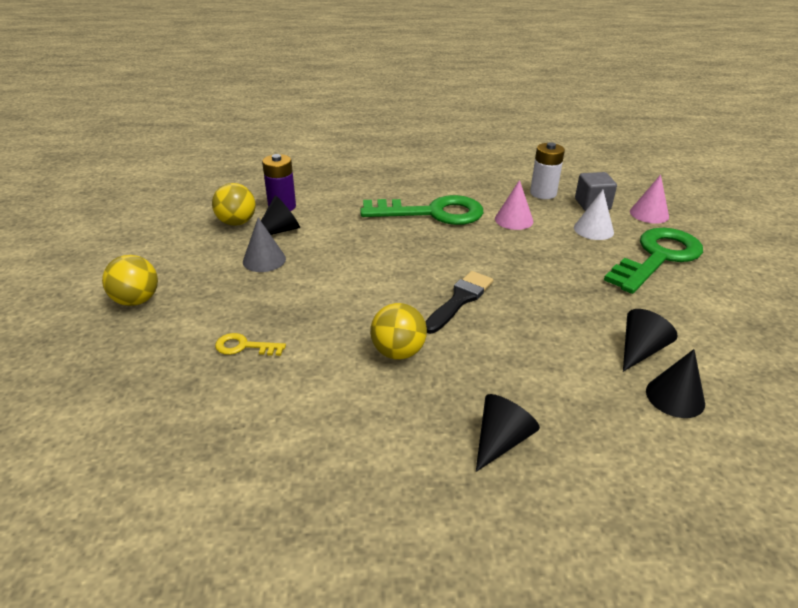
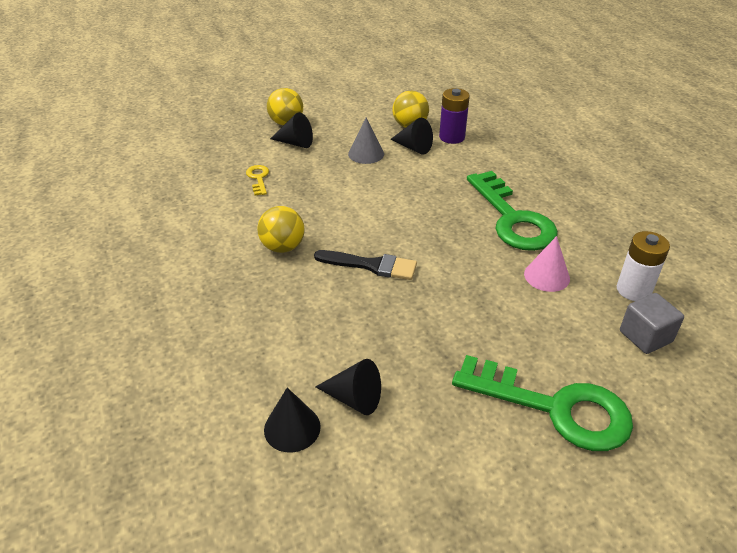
camera: 70 degrees right, 5 degrees up
black cone [476,394,540,472] -> black cone moved to [270,112,313,148]
white cone [574,190,614,240] -> none
pink cone [630,175,669,224] -> none

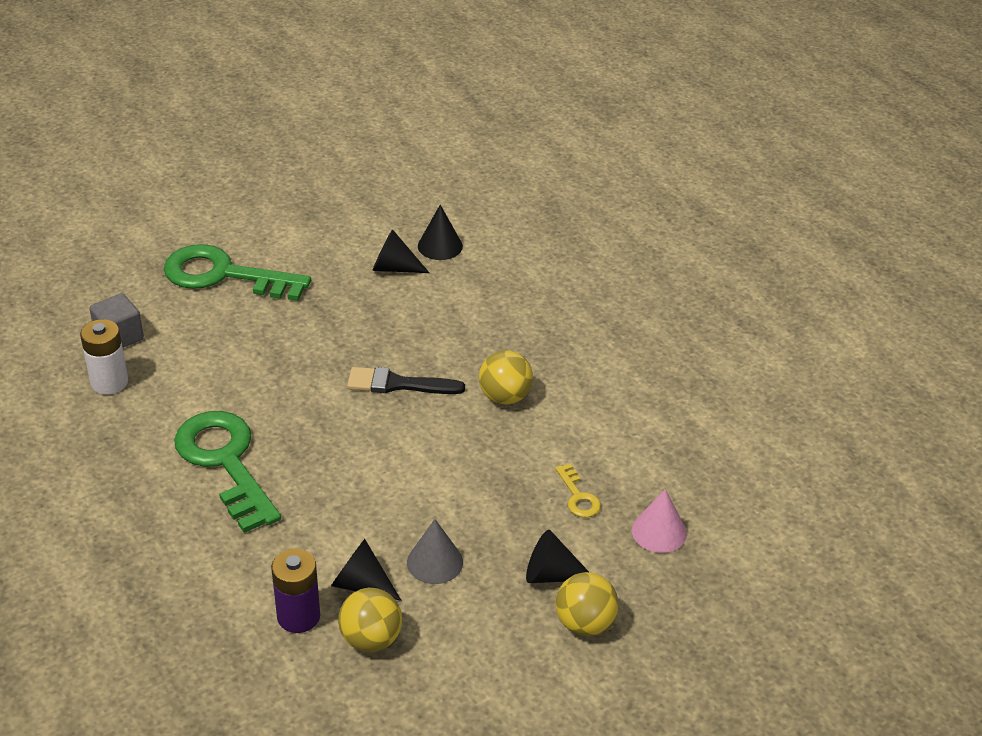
camera: 170 degrees right, 0 degrees up
pink cone [524,236,570,292] -> pink cone moved to [632,489,687,553]

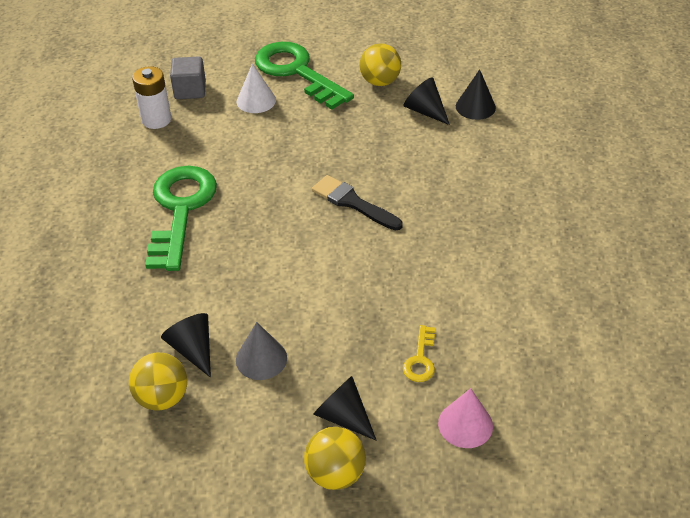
camera: 35 degrees right, 5 degrees up
purple battery [271,549,320,633] -> none
yellow ball [479,350,533,405] -> yellow ball moved to [360,43,401,86]
none -> white cone [236,63,276,113]

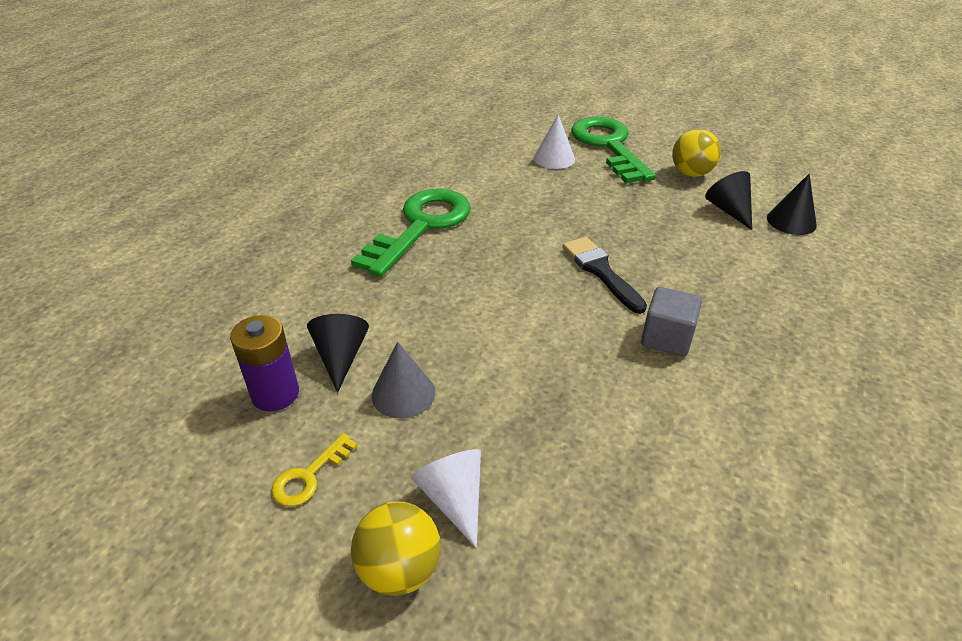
camera: 25 degrees right, 5 degrees down
yellow ball [129,353,187,410] -> purple battery [230,315,299,411]
white battery [132,66,171,129] -> none
grey cube [170,56,206,99] -> grey cube moved to [641,287,702,357]
black cone [313,376,376,440] -> white cone [411,449,481,548]
yellow key [403,325,435,382] -> yellow key moved to [271,433,358,507]
pink cone [438,388,493,448] -> none

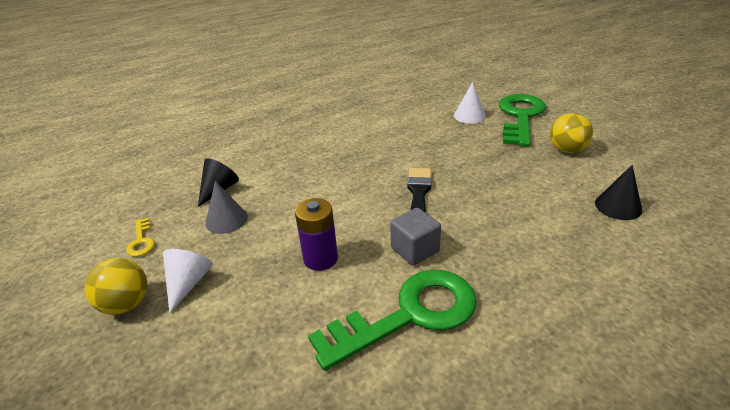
camera: 35 degrees right, 5 degrees down
purple battery [230,315,299,411] -> purple battery moved to [295,198,338,271]
yellow key [271,433,358,507] -> yellow key turned 90 degrees counterclockwise [126,218,155,257]
green key [351,189,471,277] -> green key moved to [308,270,477,371]
black cone [705,171,752,230] -> none

